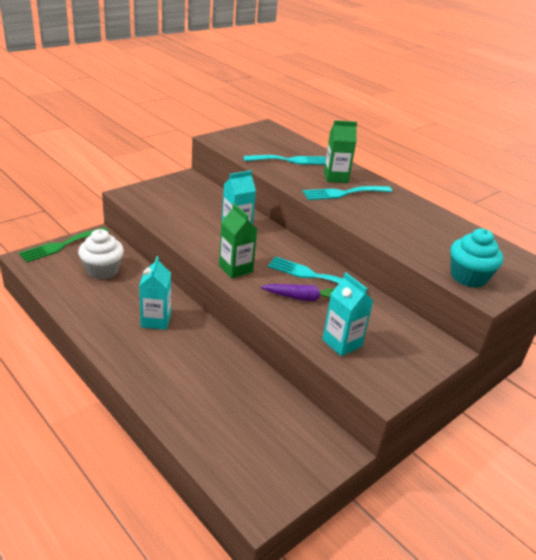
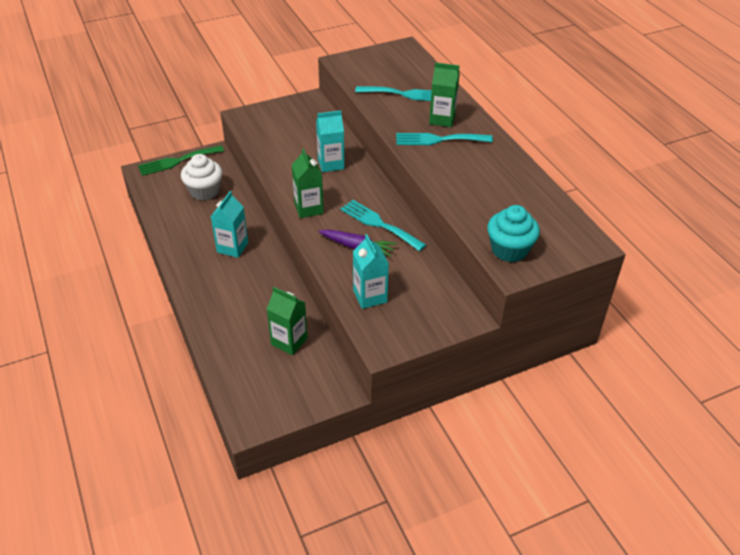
camera: 20 degrees right, 10 degrees up
none -> green carton [267,287,308,355]

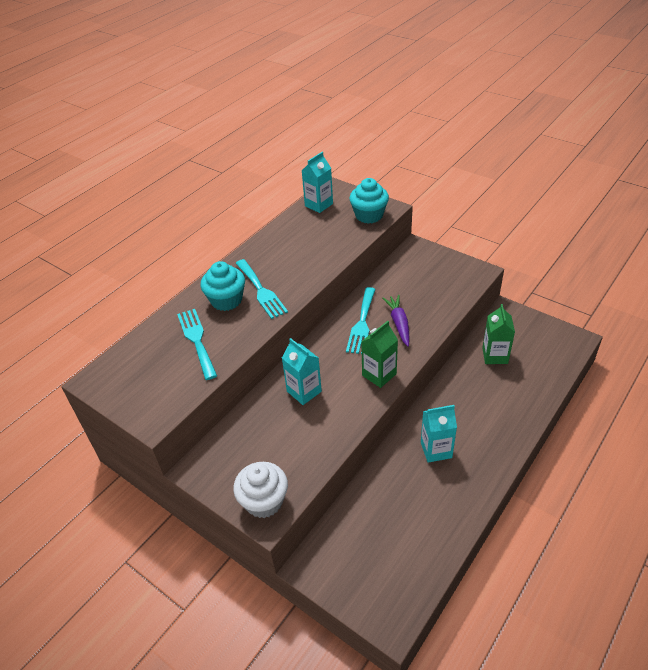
camera: 115 degrees left, 0 degrees up
green fork [138,145,224,176] -> none
white cupcake [181,154,223,200] -> white cupcake moved to [233,462,288,518]
turquoise carton [353,234,389,309] -> turquoise carton moved to [302,152,333,213]
green carton [429,62,460,127] -> turquoise cupcake [201,261,245,311]

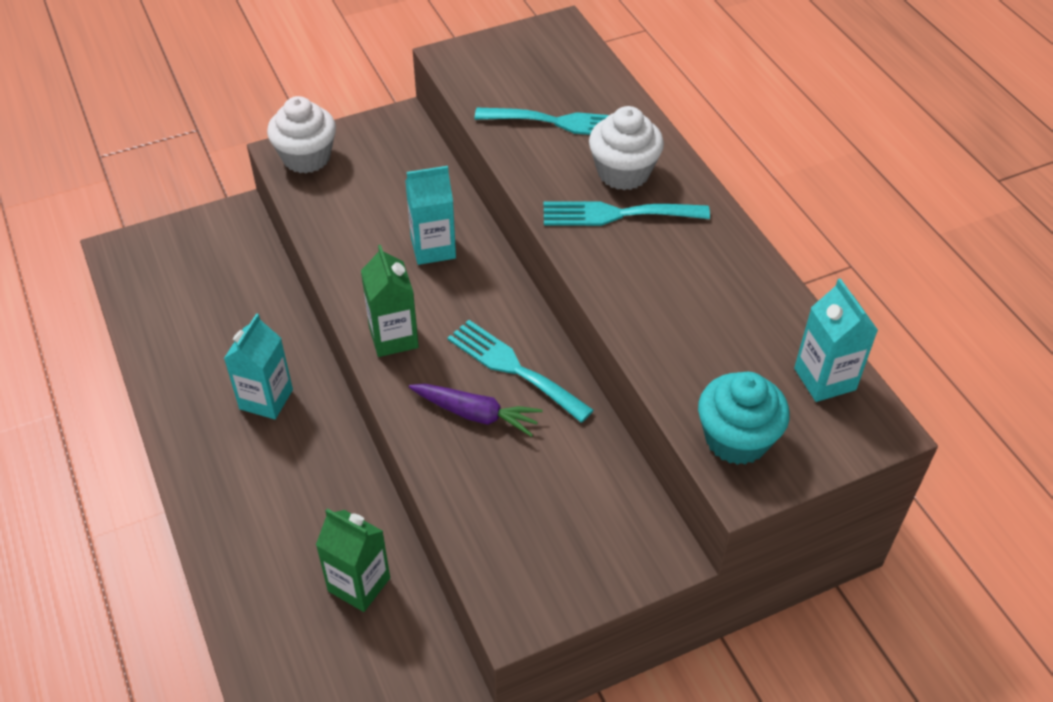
camera: 115 degrees right, 5 degrees up
turquoise cupcake [201,261,245,311] -> white cupcake [589,106,664,190]

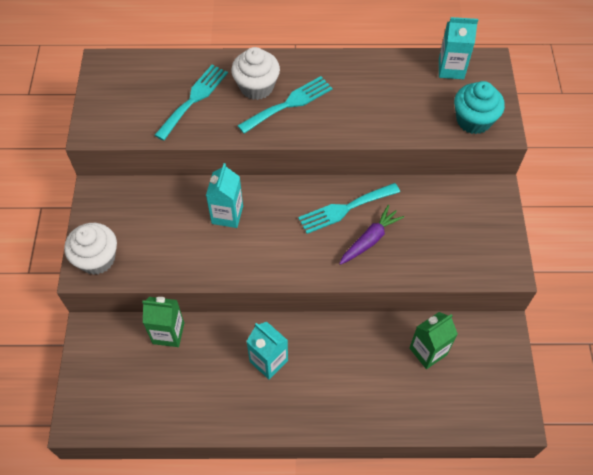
camera: 65 degrees left, 10 degrees up
green carton [361,245,419,357] -> green carton moved to [142,297,184,347]
turquoise fork [544,201,710,226] -> turquoise fork turned 150 degrees counterclockwise [237,76,333,134]

